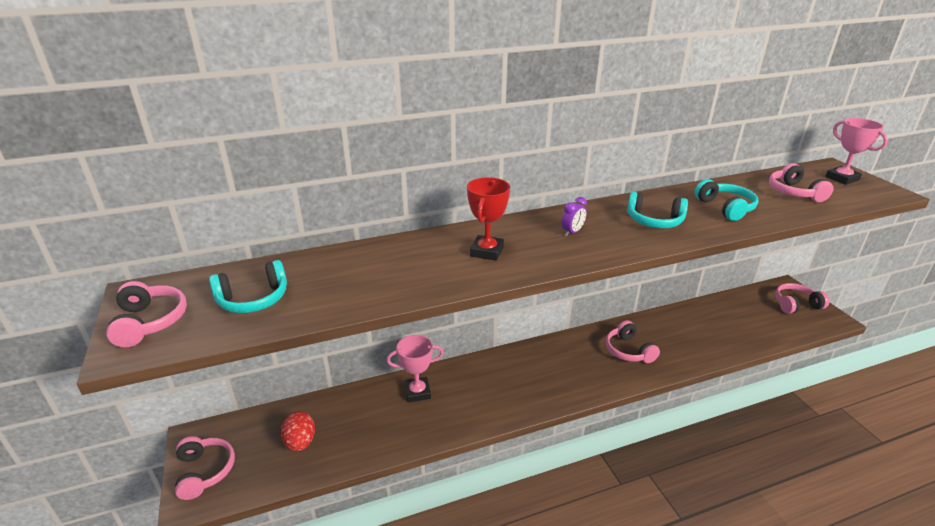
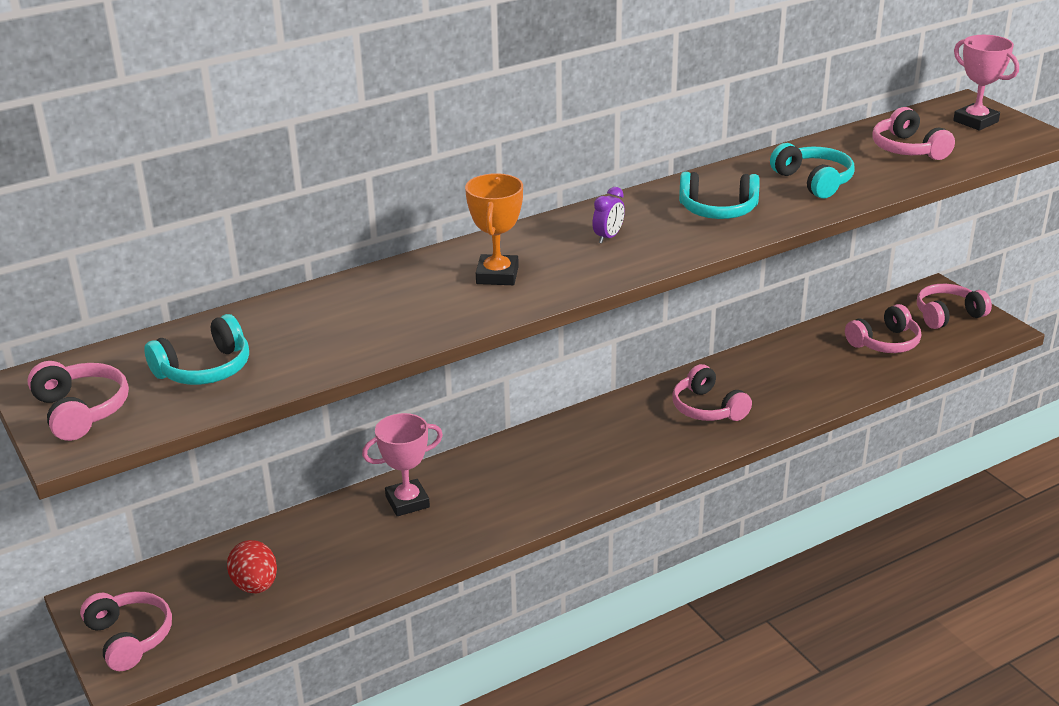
camera: 10 degrees left, 0 degrees up
red trophy [467,177,510,261] -> orange trophy [465,173,523,285]
none -> pink headphones [845,304,921,353]

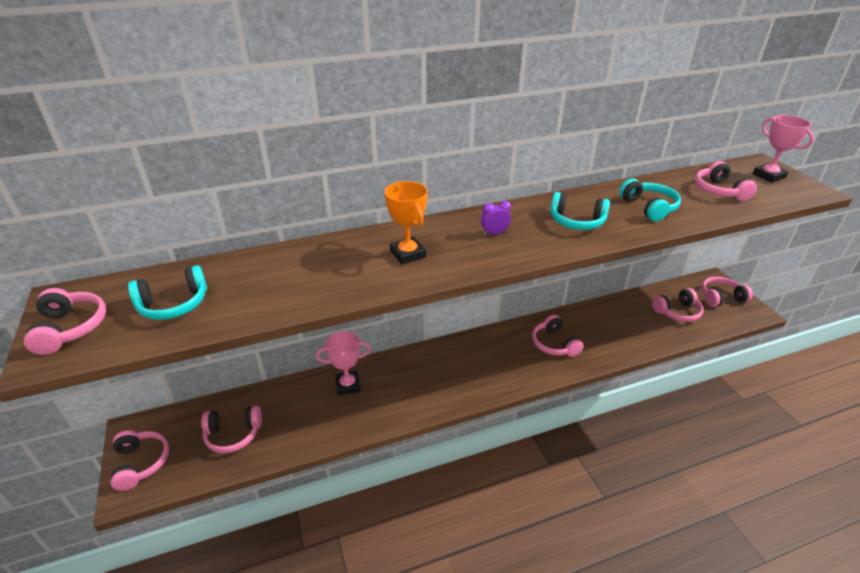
camera: 10 degrees right, 5 degrees up
red egg [227,540,277,593] -> pink headphones [201,405,262,453]
orange trophy [465,173,523,285] -> orange trophy turned 45 degrees counterclockwise [384,181,428,264]
purple clock [592,187,625,243] -> purple clock turned 150 degrees counterclockwise [481,201,511,236]

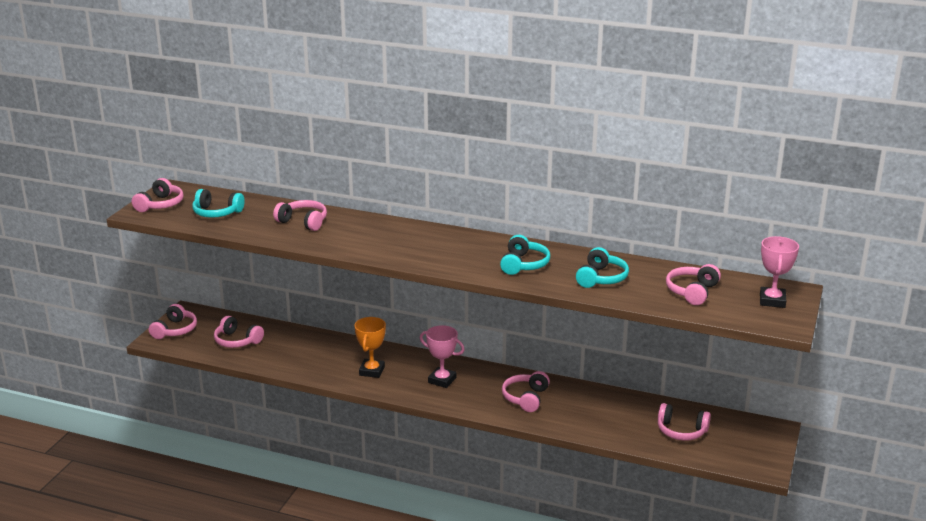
camera: 40 degrees right, 10 degrees down
pink trophy [316,332,371,396] -> pink trophy moved to [420,325,465,388]
orange trophy [384,181,428,264] -> orange trophy moved to [354,317,386,378]
purple clock [481,201,511,236] -> none
turquoise headphones [550,192,610,230] -> turquoise headphones turned 135 degrees counterclockwise [500,235,550,275]
pink headphones [701,276,753,307] -> pink headphones moved to [273,200,327,231]

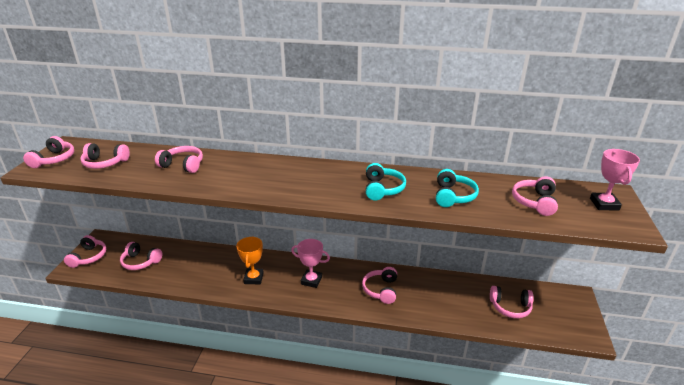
camera: 10 degrees left, 5 degrees up
turquoise headphones [192,189,245,218] -> pink headphones [80,143,130,169]

